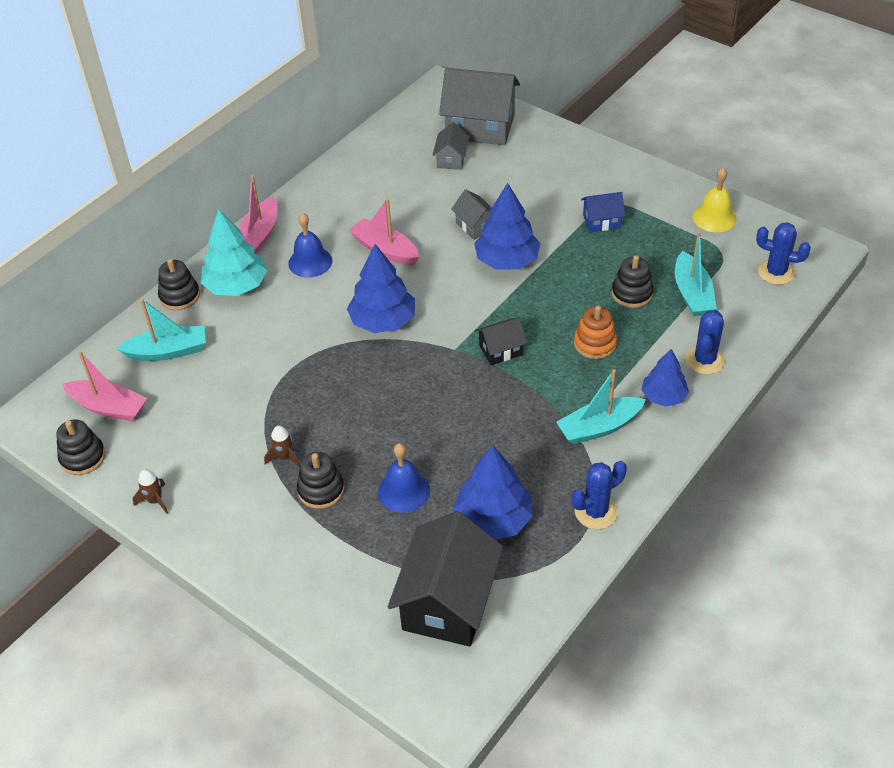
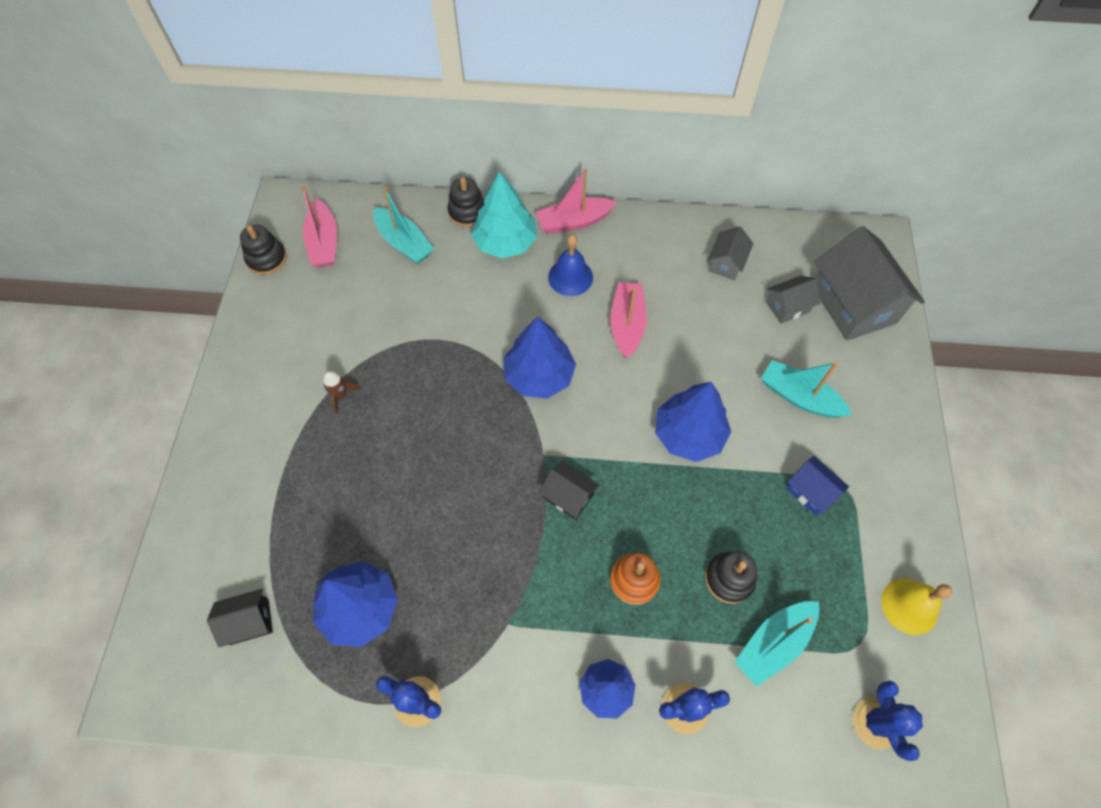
camera: 55 degrees right, 15 degrees up
brown rocket [133,469,168,514] -> none
black stacking toy [297,452,344,509] -> none
blue bell [378,443,430,513] -> none
black house [388,511,503,647] -> black house [207,589,273,647], size x0.49
grey house [451,189,492,240] -> grey house moved to [708,226,753,280]
turquoise boat [556,369,646,444] -> turquoise boat moved to [761,360,852,418]

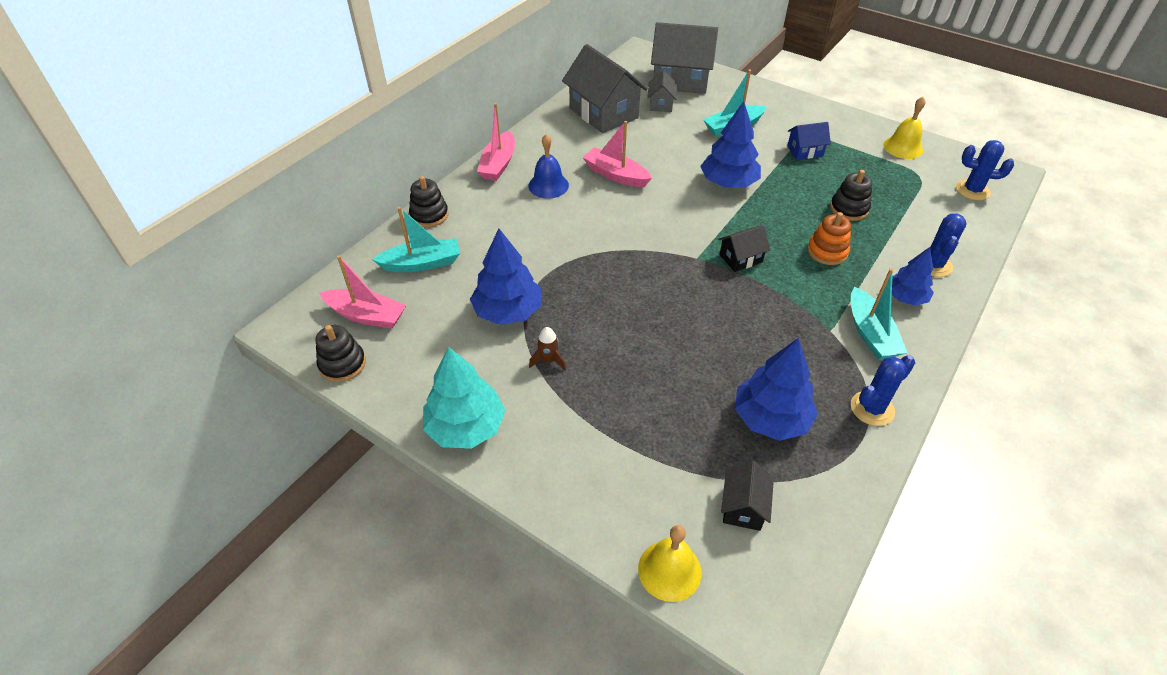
camera: 60 degrees left, 15 degrees down
turquoise tree [471,171,537,258] -> turquoise tree moved to [423,347,505,449]
blue tree [504,316,576,399] -> blue tree moved to [470,229,542,325]
grey house [708,226,753,280] -> grey house [562,44,648,133], size x2.03
turquoise boat [734,601,819,687] -> turquoise boat moved to [851,268,907,360]
none -> yellow bell [638,525,702,602]

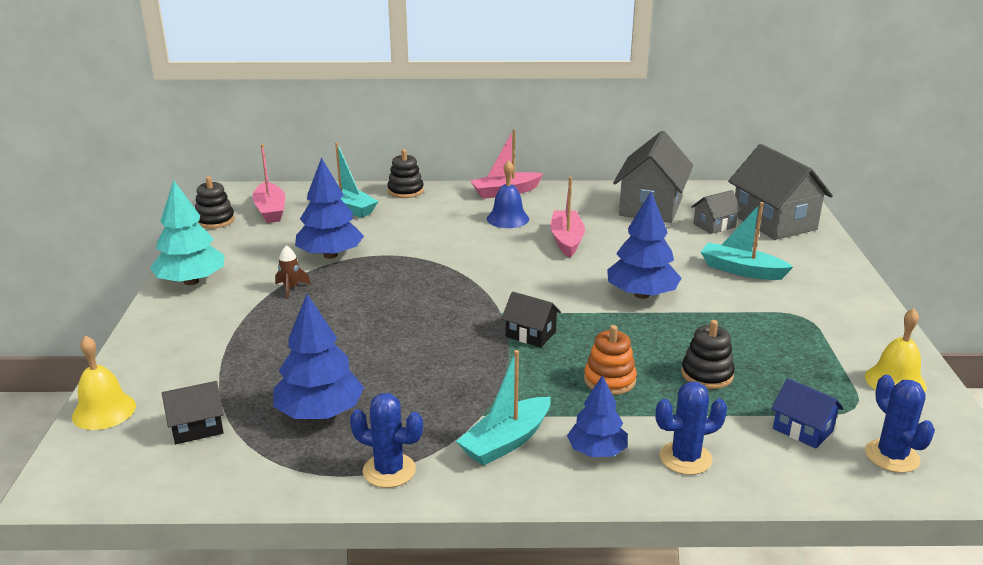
camera: 55 degrees right, 20 degrees down
blue house [787,122,831,160] -> blue house moved to [771,378,843,449]

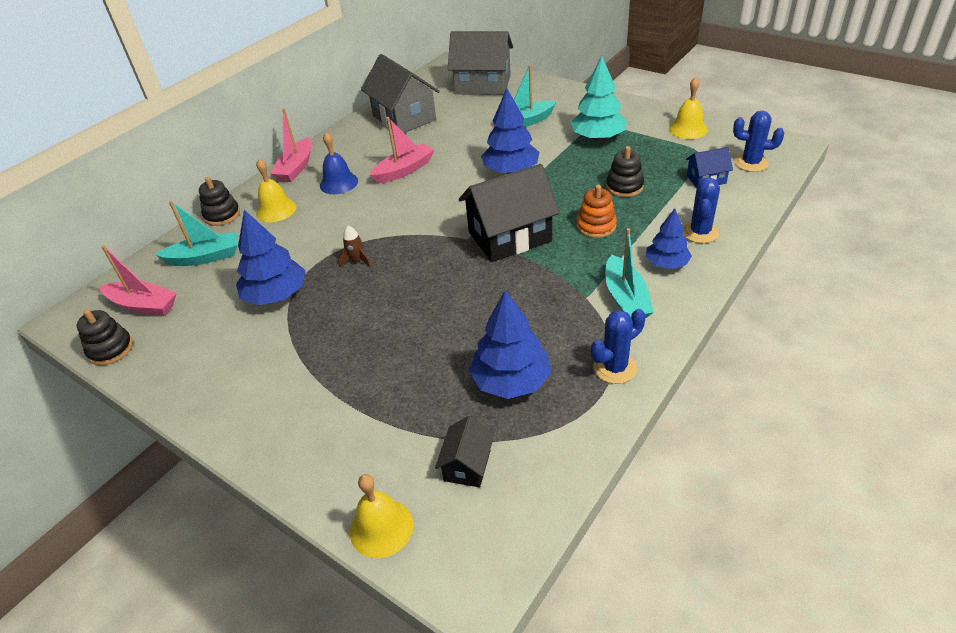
camera: 50 degrees left, 15 degrees up
turquoise tree [150,180,225,285] -> turquoise tree moved to [570,56,627,141]
brown rocket [275,245,311,299] -> brown rocket moved to [338,226,371,267]
black house [501,291,561,348] -> black house [459,164,560,262], size x2.03
pink boat [550,177,585,258] -> pink boat turned 105 degrees clockwise [370,117,434,184]
grey house [691,190,742,234] -> none
none -> yellow bell [256,159,296,222]

